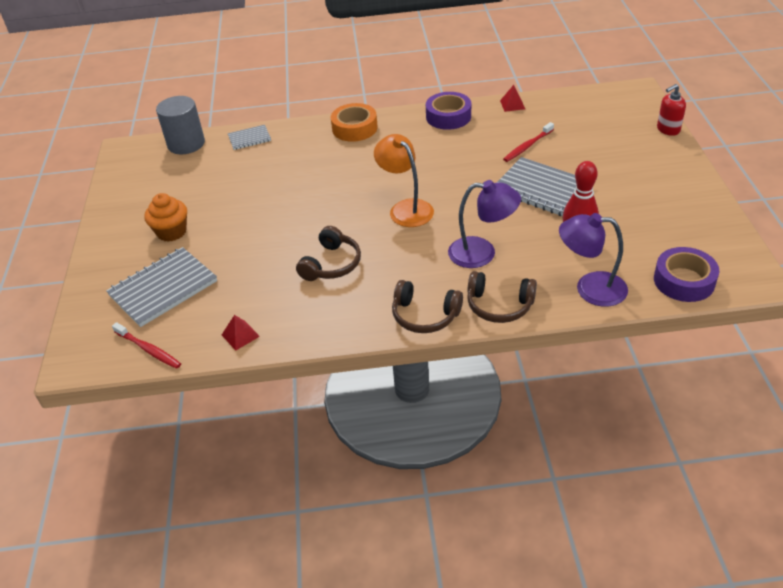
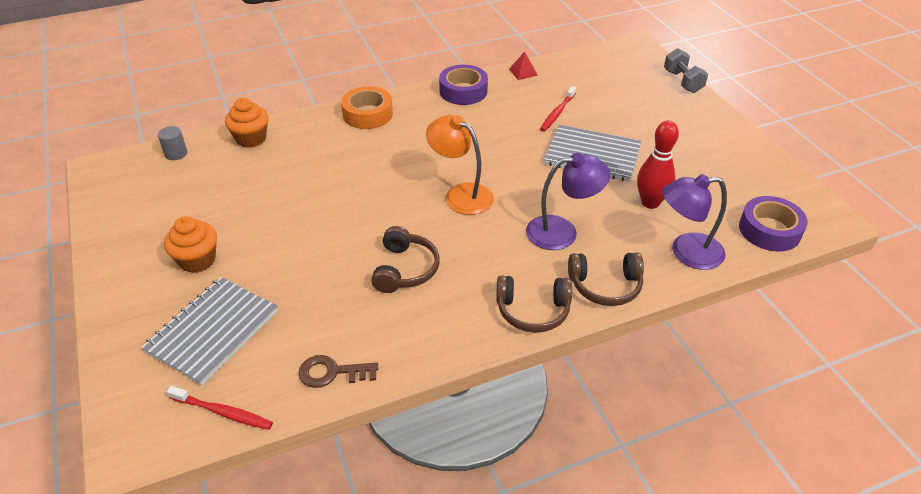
camera: 20 degrees left, 0 degrees up
grey cylinder [156,96,205,154] -> grey cylinder [158,126,187,160], size x0.51
red pyramid [222,315,260,351] -> brown key [298,355,378,388]
grey notebook [228,125,271,150] -> orange cupcake [225,98,268,148]
red soap dispenser [657,84,686,136] -> grey dumbbell [664,48,708,93]

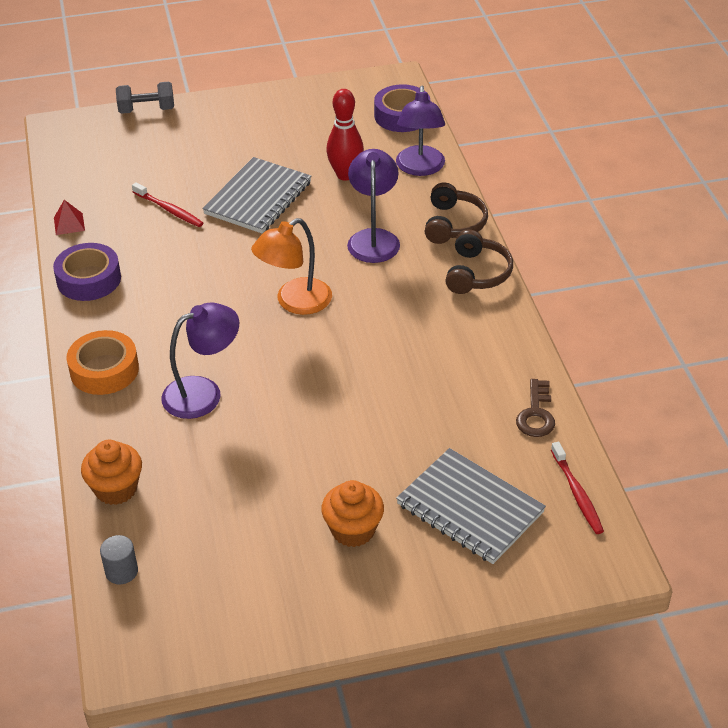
camera: 80 degrees left, 0 degrees up
red toothbrush [167,386,273,430] -> red toothbrush turned 135 degrees clockwise [551,442,604,534]
brown headphones [371,226,440,293] -> none
none -> purple lamp [161,303,239,419]

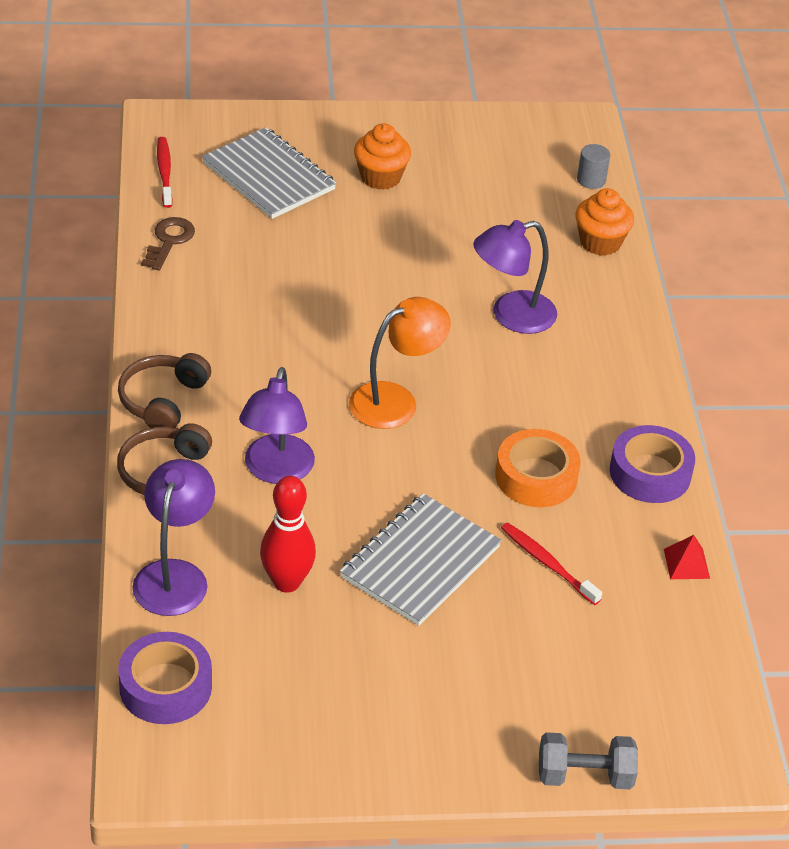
camera: 175 degrees left, 0 degrees up
orange tape [67,330,139,395] -> orange tape moved to [495,429,581,507]

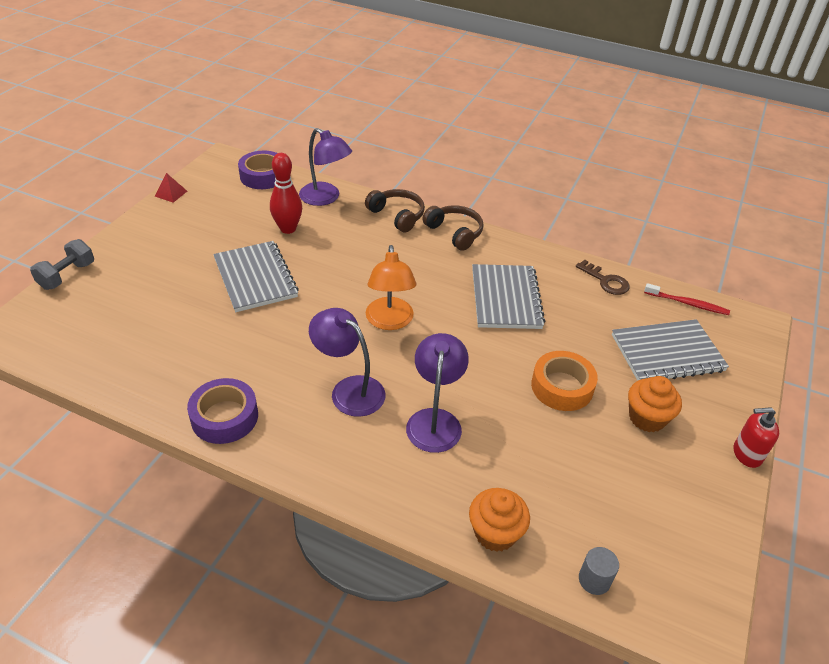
camera: 120 degrees right, 0 degrees up
purple lamp [239,367,315,484] -> purple lamp moved to [309,308,386,417]
orange tape [495,429,581,507] -> orange tape moved to [531,351,598,411]
red toothbrush [501,522,602,605] -> none
red pyramid [664,535,710,579] -> red pyramid moved to [155,173,187,203]
none -> grey notebook [472,264,545,329]
none -> red soap dispenser [734,407,779,468]

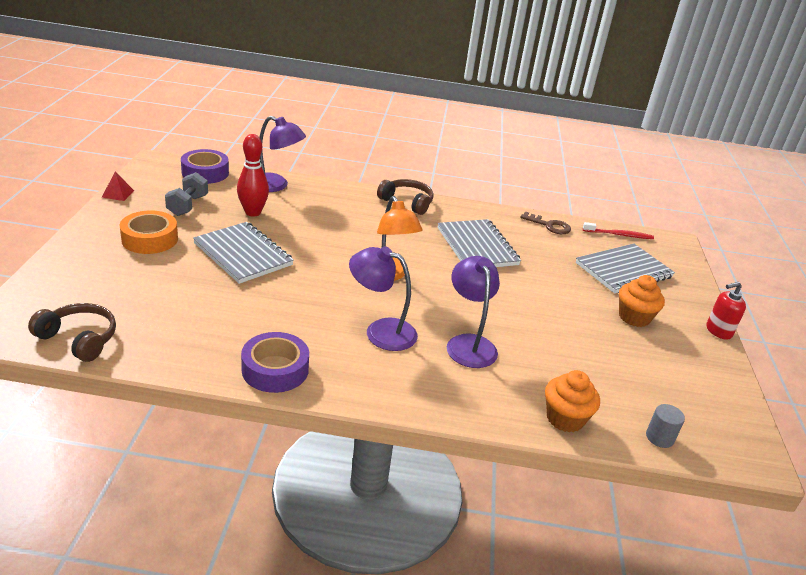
camera: 20 degrees left, 10 degrees down
grey dumbbell [30,239,94,290] -> grey dumbbell moved to [165,172,208,216]
brown headphones [365,189,425,232] -> brown headphones moved to [28,303,116,362]
orange tape [531,351,598,411] -> orange tape moved to [120,210,178,254]

